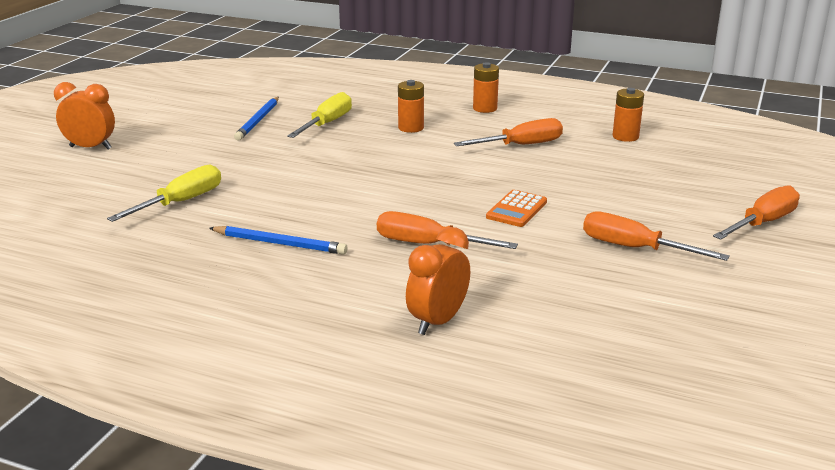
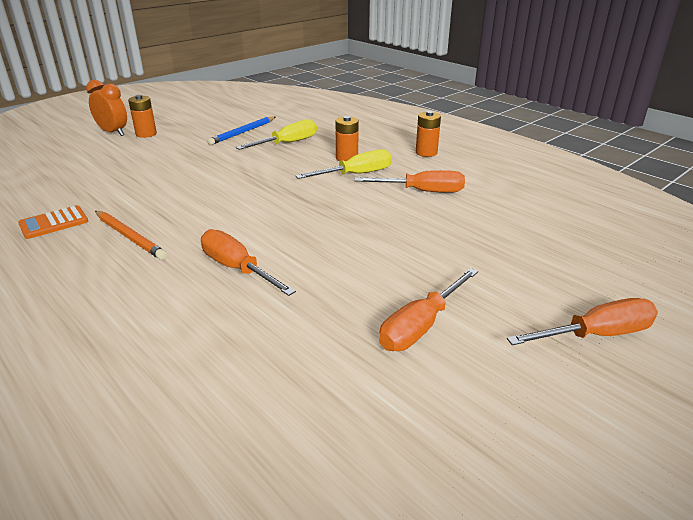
camera: 25 degrees right, 5 degrees up
yellow screwdriver [107,165,221,222] -> yellow screwdriver moved to [296,149,392,179]
blue pencil [209,226,348,255] -> orange pencil [95,211,167,260]
orange clock [406,227,470,335] -> none
orange calculator [486,190,547,227] -> orange calculator moved to [18,205,88,239]
orange screwdriver [583,211,730,261] -> orange screwdriver turned 105 degrees counterclockwise [379,268,478,351]
orange battery [613,88,644,142] -> orange battery moved to [128,95,157,138]

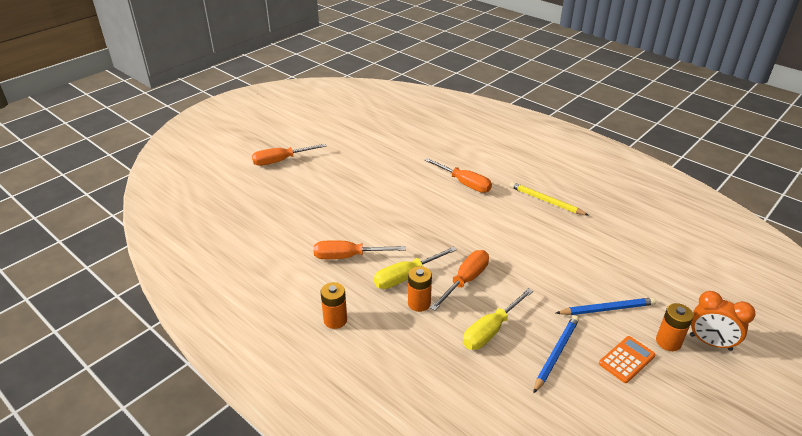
camera: 175 degrees right, 5 degrees up
orange calculator [18,205,88,239] -> orange calculator moved to [599,336,656,383]
orange pencil [95,211,167,260] -> yellow pencil [510,182,589,216]
orange screwdriver [379,268,478,351] -> orange screwdriver moved to [430,250,489,311]
none -> blue pencil [556,297,656,315]

